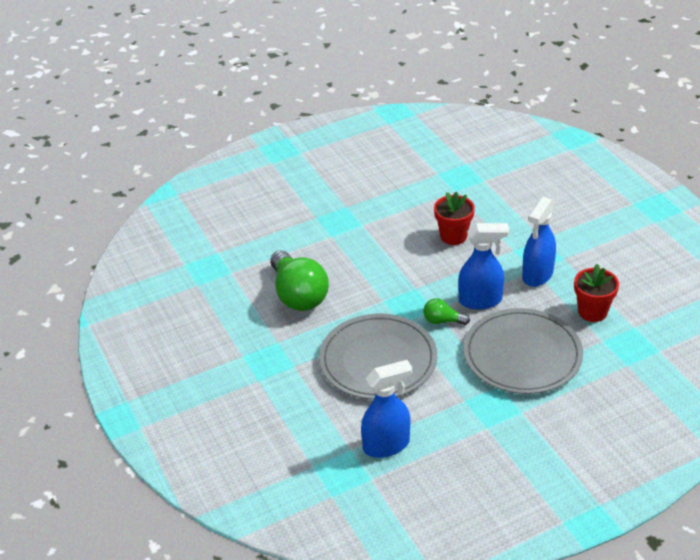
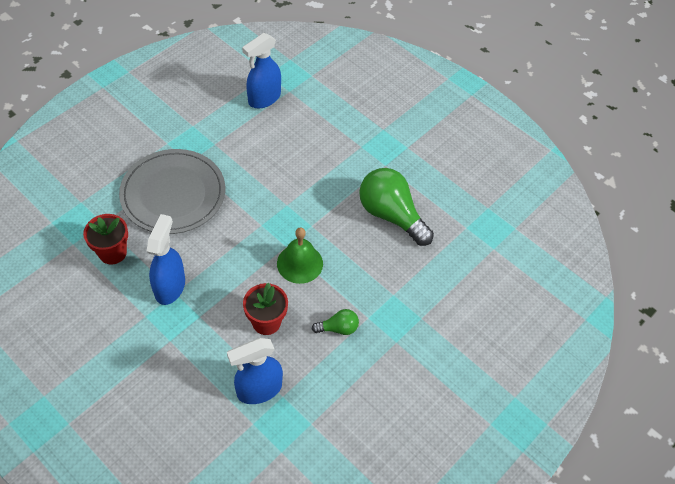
camera: 155 degrees right, 15 degrees up
grey plate [319,314,437,400] -> none
green light bulb [423,298,470,325] -> green light bulb moved to [312,309,359,335]
blue spray bottle [458,223,509,310] -> blue spray bottle moved to [227,338,283,404]
none -> green bell [277,228,323,284]

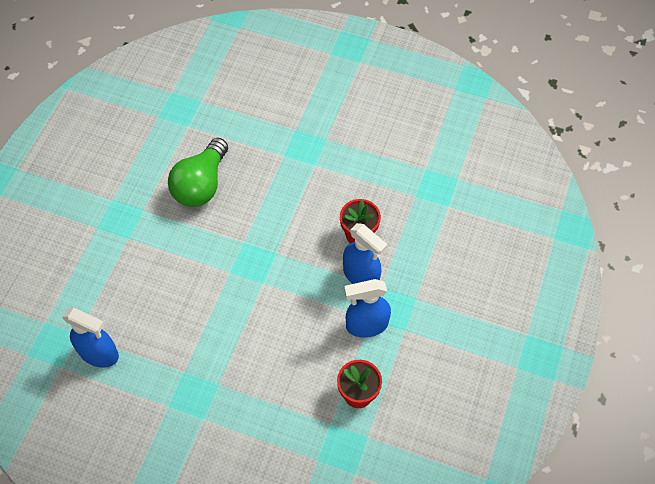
camera: 110 degrees left, 5 degrees up
grey plate [119,149,225,234] -> none
blue spray bottle [227,338,283,404] -> blue spray bottle moved to [343,223,387,284]
green bell [277,228,323,284] -> none
green light bulb [312,309,359,335] -> none

